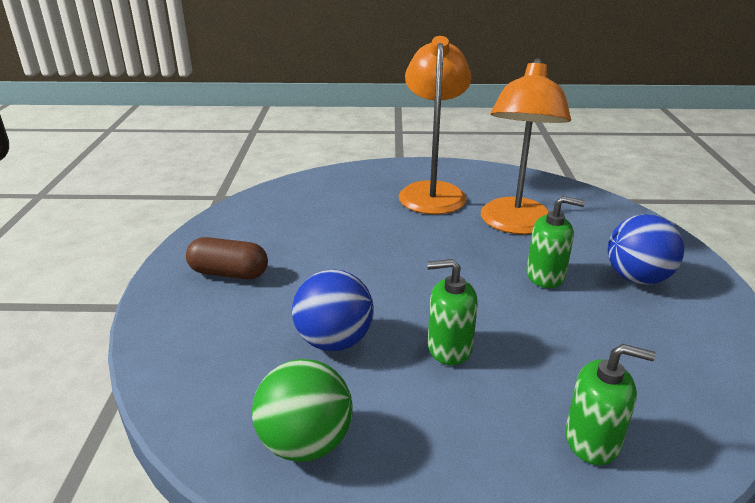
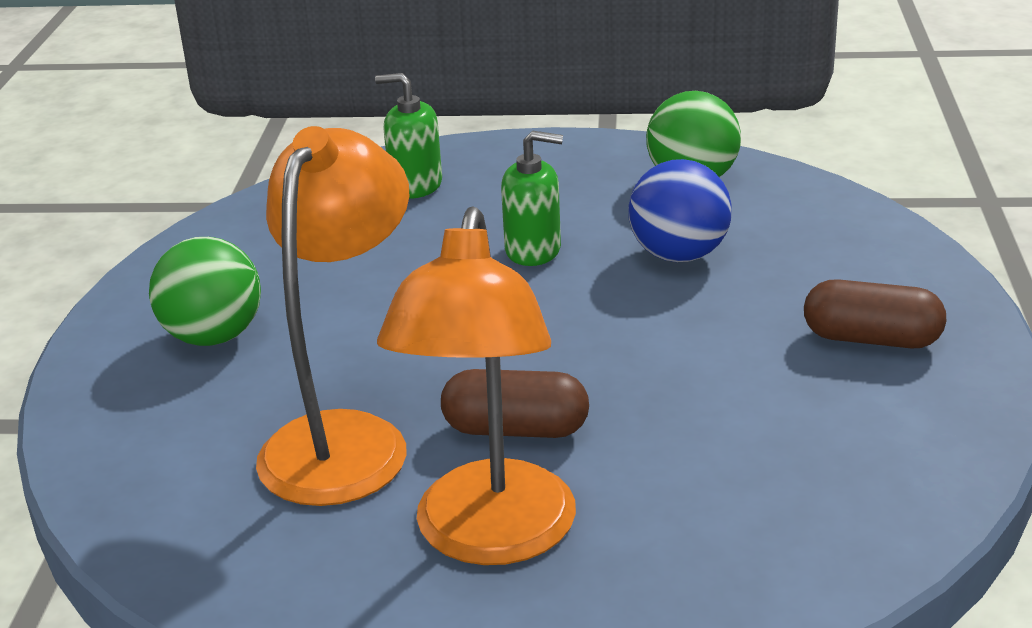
camera: 175 degrees left, 0 degrees up
green soap dispenser [526,196,585,288] -> none
blue ball [608,214,684,285] -> green ball [149,237,261,346]
none -> brown capsule [441,369,589,438]

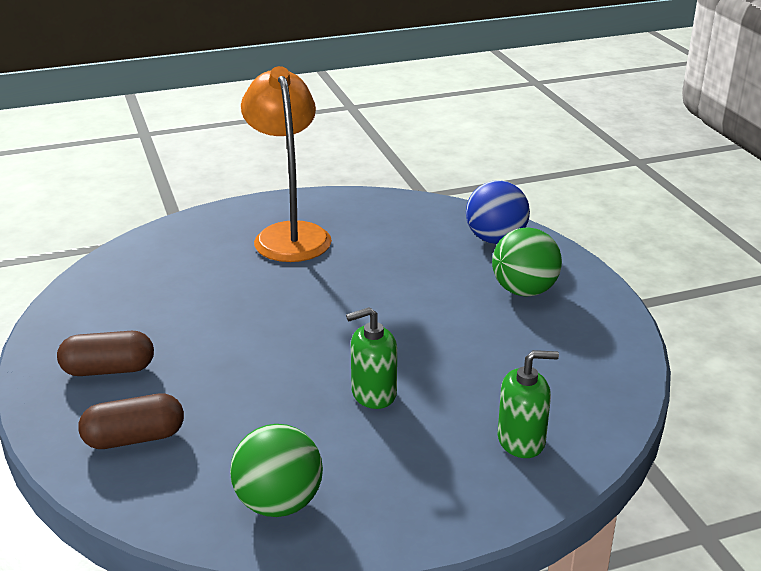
camera: 155 degrees right, 0 degrees up
orange lamp [256,126,409,506] -> none
brown capsule [441,369,589,438] -> brown capsule moved to [78,393,184,449]
blue ball [628,159,732,262] -> blue ball moved to [466,180,530,244]

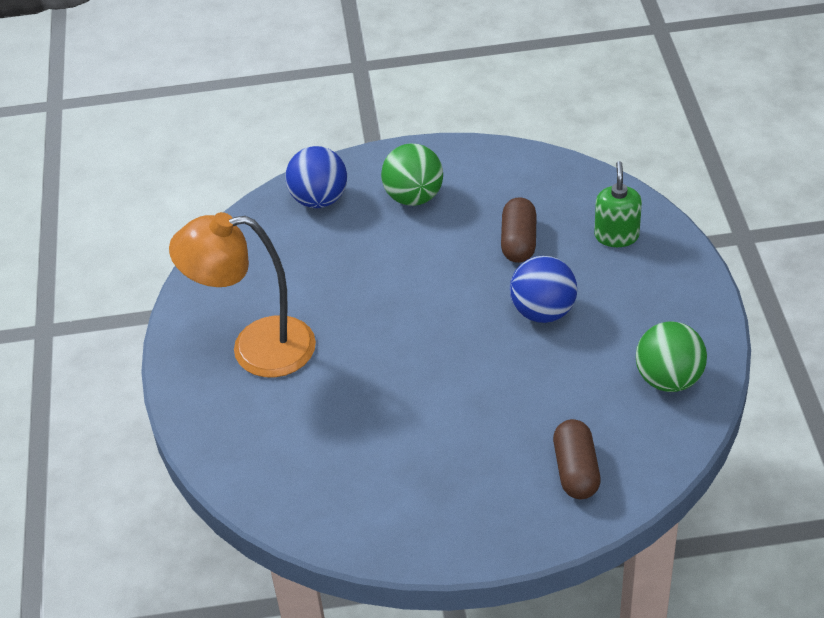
camera: 75 degrees left, 15 degrees up
brown capsule [57,331,154,376] -> brown capsule moved to [501,197,537,263]
green soap dispenser [346,307,397,409] -> blue ball [510,256,577,323]

